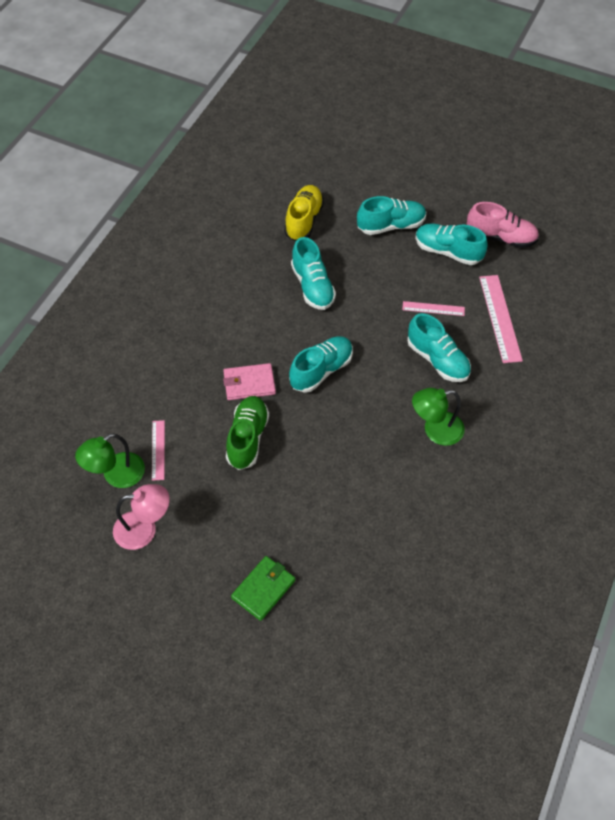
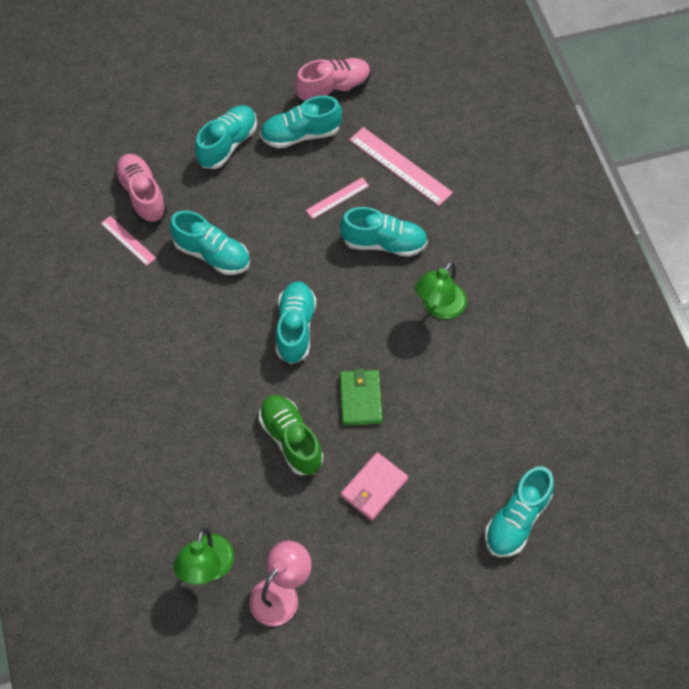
camera: 40 degrees left, 5 degrees up
pink ruler [152,420,165,481] -> pink ruler moved to [101,216,156,266]
pink wallet [223,363,276,400] -> pink wallet moved to [341,452,408,521]
green wallet [231,556,295,621] -> green wallet moved to [340,368,383,425]
yellow shoe [284,185,324,241] -> pink shoe [114,154,167,223]
none -> turquoise shoe [485,466,554,557]

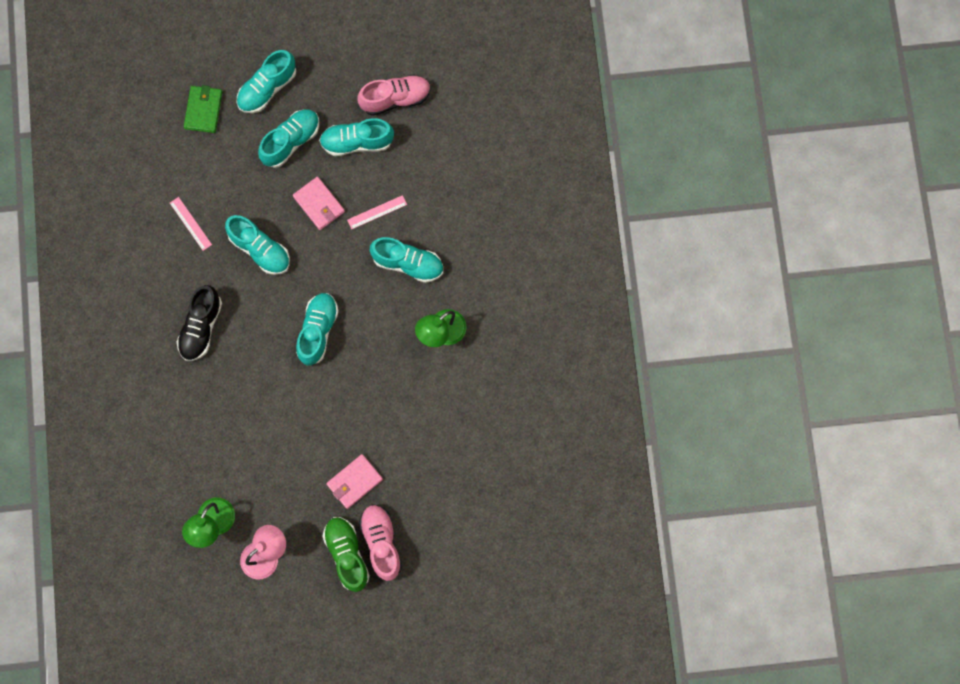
camera: 10 degrees right, 15 degrees up
pink shoe [114,154,167,223] -> pink shoe moved to [359,504,402,581]
green shoe [259,395,323,475] -> green shoe moved to [323,517,370,592]
green wallet [340,368,383,425] -> green wallet moved to [184,85,222,133]
pink ruler [349,127,453,206] -> none
turquoise shoe [485,466,554,557] -> turquoise shoe moved to [237,50,296,113]
none -> black shoe [177,285,222,361]
none -> pink wallet [293,177,345,230]

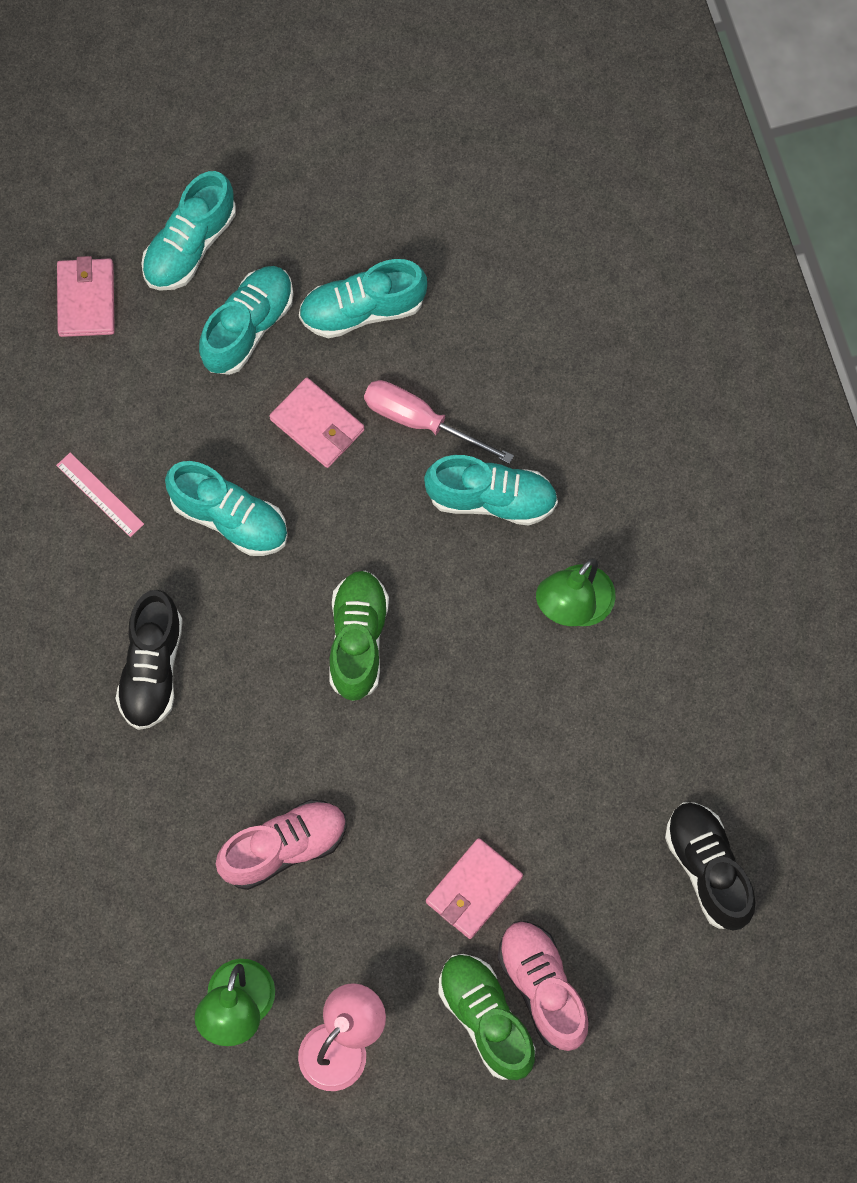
camera: 10 degrees left, 5 degrees down
green wallet [184,85,222,133] -> pink wallet [57,256,115,337]
turquoise shoe [296,293,339,365] -> green shoe [329,571,389,701]
pink ruler [347,195,407,229] -> pink screwdriver [364,380,514,464]
pink shoe [357,74,431,116] -> pink shoe moved to [216,799,347,890]
none -> black shoe [665,802,755,931]

